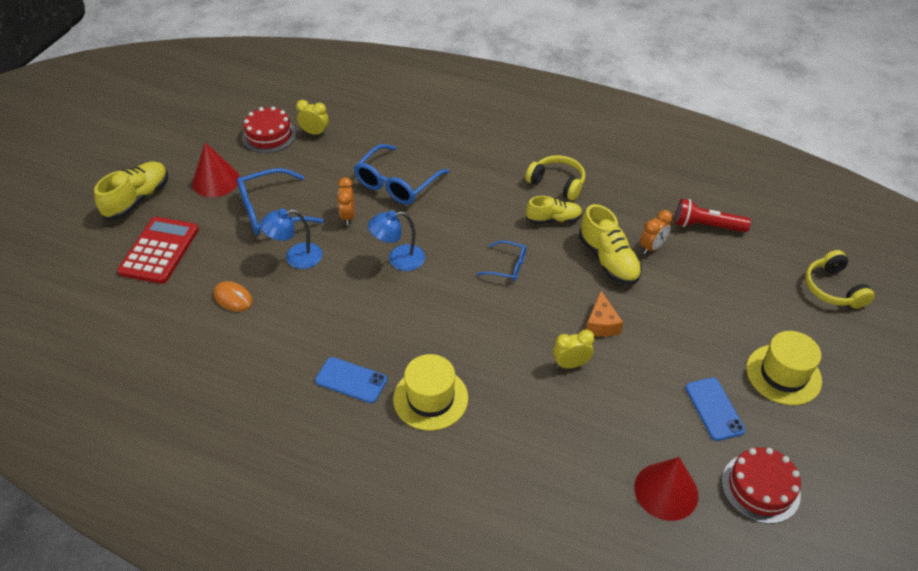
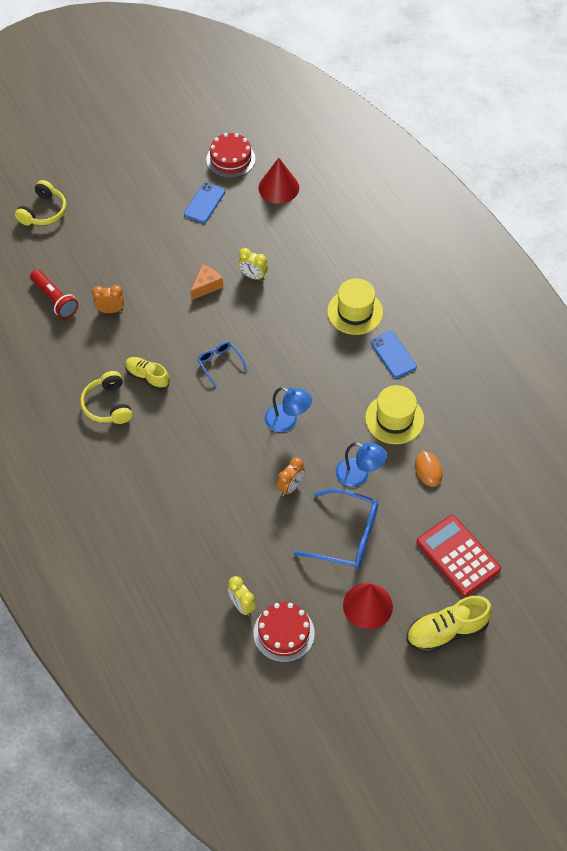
camera: 140 degrees left, 10 degrees up
red calculator [117,217,199,284] -> red calculator turned 90 degrees clockwise [417,515,501,597]
blue glasses [354,144,449,205] -> none
yellow shoe [579,204,642,285] -> none
yellow hat [747,331,822,405] -> yellow hat moved to [365,385,424,444]

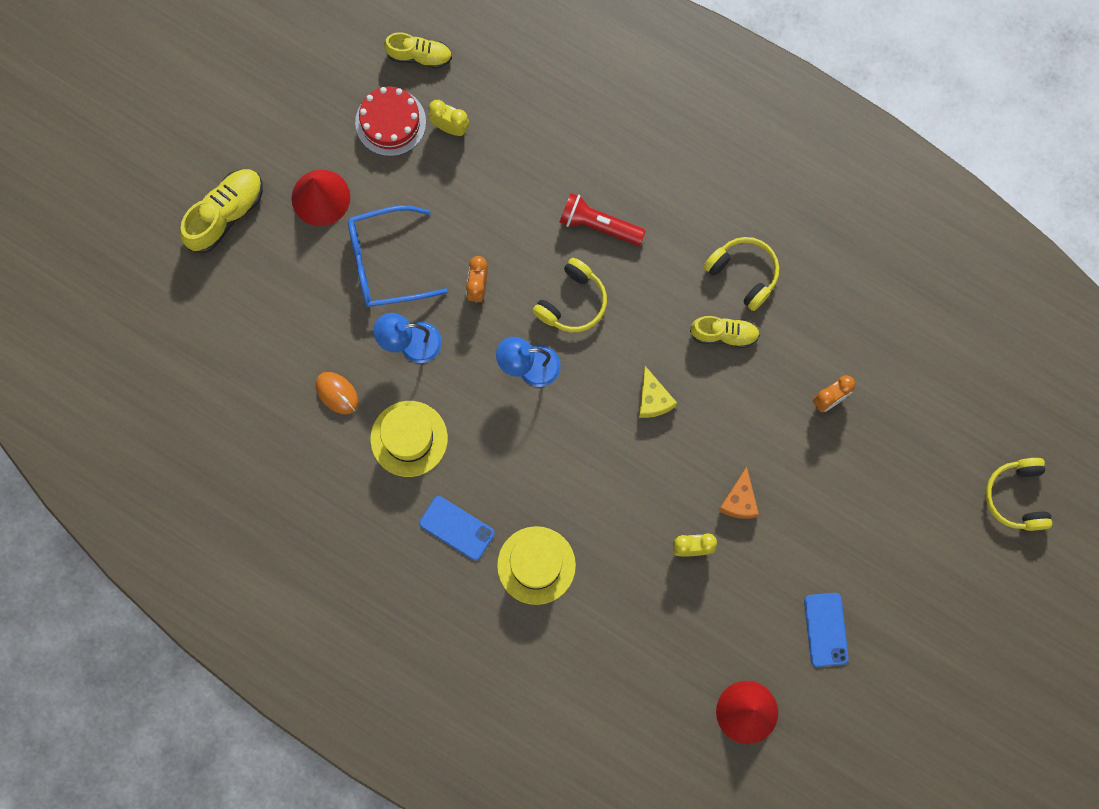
camera: 150 degrees right, 20 degrees up
red flashlight [30,270,78,318] -> red flashlight moved to [560,193,646,246]
blue glasses [197,341,247,387] -> yellow cheese [639,366,677,418]
red cake [206,133,255,178] -> none
red calculator [417,515,501,597] -> none
none -> yellow shoe [384,32,452,68]
none -> yellow headphones [533,258,607,332]

